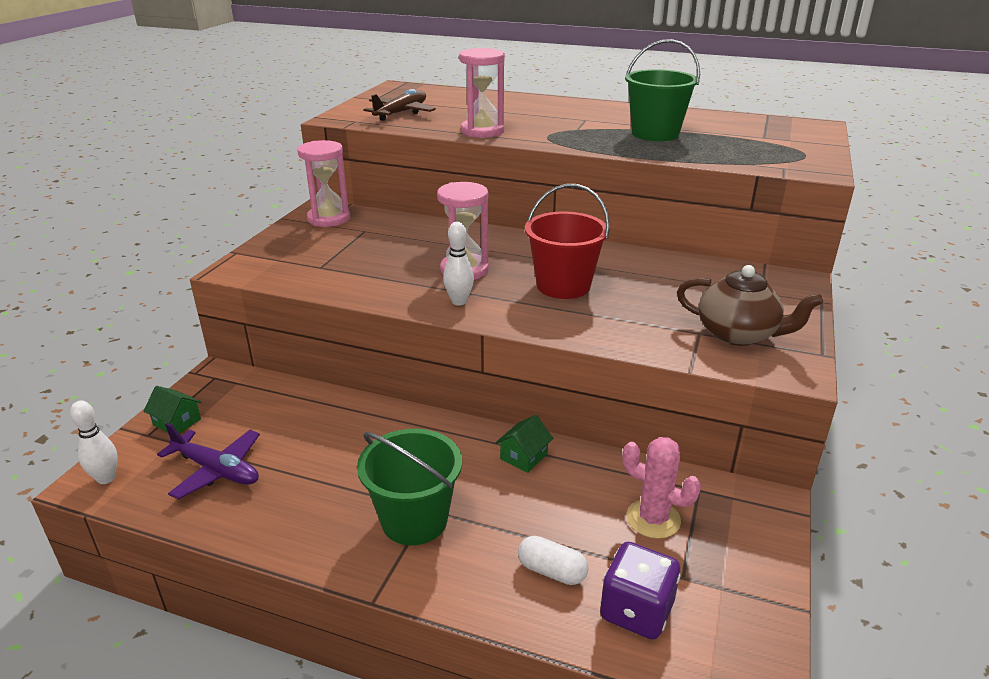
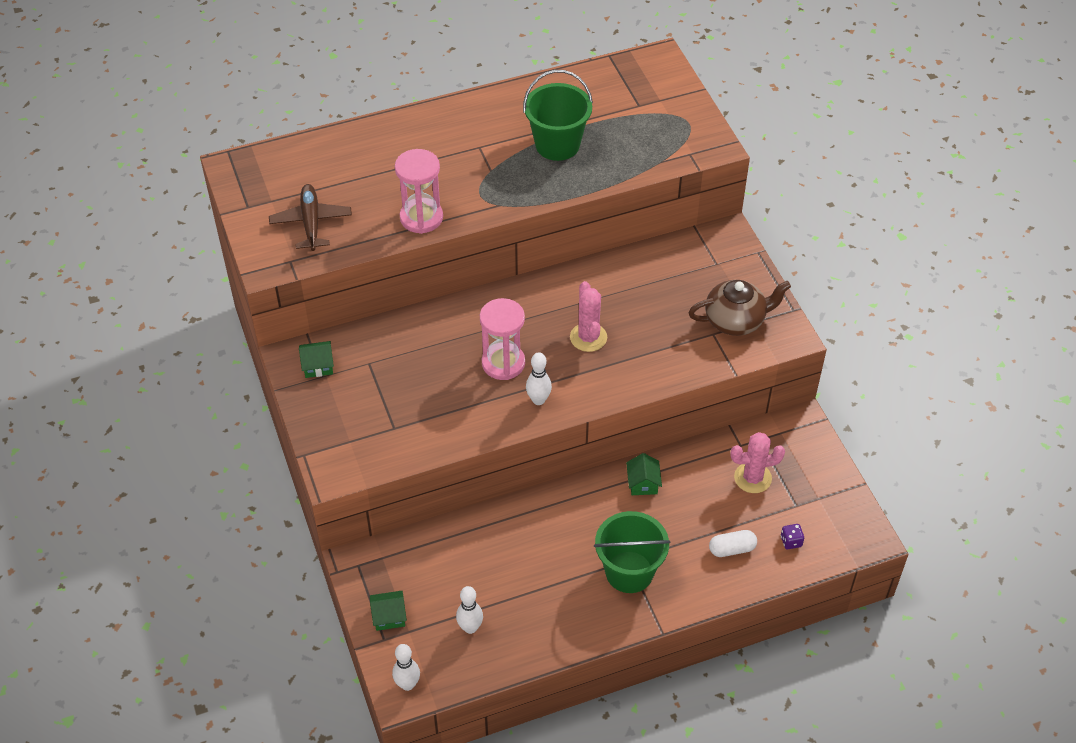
camera: 40 degrees left, 20 degrees up
purple plane [157,423,260,500] -> white bowling pin [456,586,483,634]
pink hourglass [297,140,350,227] -> green house [299,341,334,378]
red bucket [525,184,610,299] -> pink cactus [570,281,607,352]
purple dice [600,542,681,639] -> purple dice [781,524,804,549], size x0.48

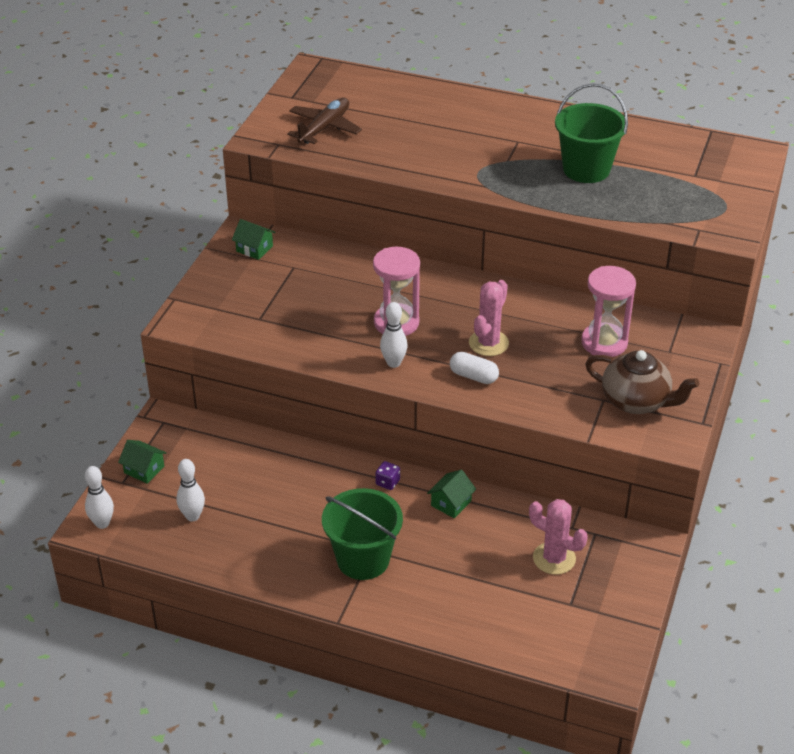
camera: 40 degrees right, 10 degrees down
pink hourglass [395,149,443,234] -> pink hourglass moved to [581,266,636,357]
white capsule [709,530,757,557] -> white capsule moved to [450,352,499,384]
purple dice [781,524,804,549] -> purple dice moved to [375,461,400,490]

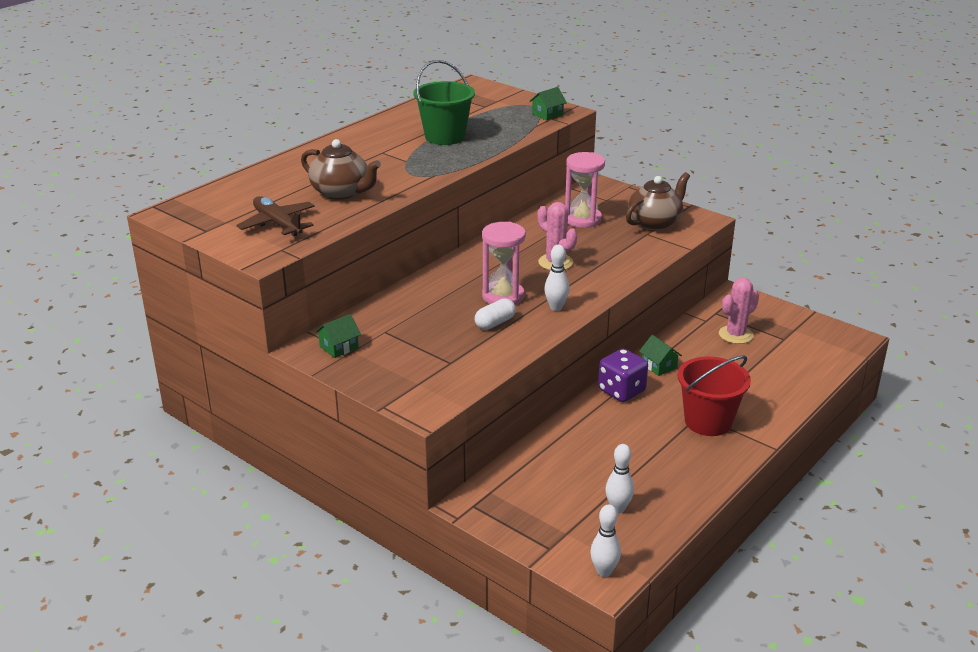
camera: 70 degrees left, 10 degrees down
green house [118,440,166,484] -> green house moved to [530,87,567,120]
green bucket [322,488,403,580] -> red bucket [677,355,751,436]
purple dice [375,461,400,490] -> purple dice [598,349,648,402], size x2.09
white capsule [450,352,499,384] -> white capsule moved to [475,298,516,330]
none -> brown teapot [301,139,381,200]

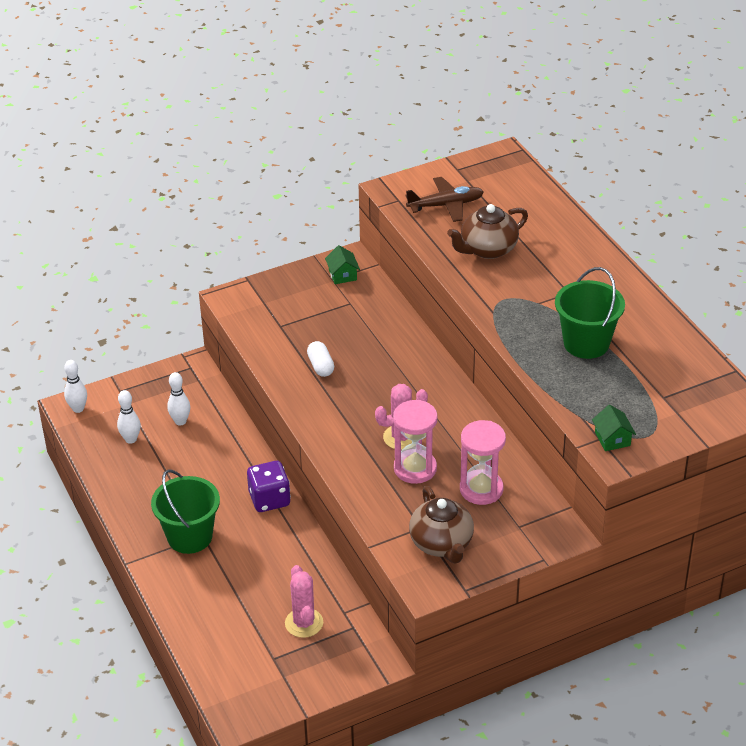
camera: 115 degrees right, 10 degrees up
pink hourglass [482,222,526,305] -> pink hourglass moved to [393,400,437,484]
white bowling pin [544,245,569,311] -> white bowling pin moved to [167,372,190,425]
green house [639,335,682,376] -> none
red bucket [677,355,751,436] -> green bucket [151,469,220,554]

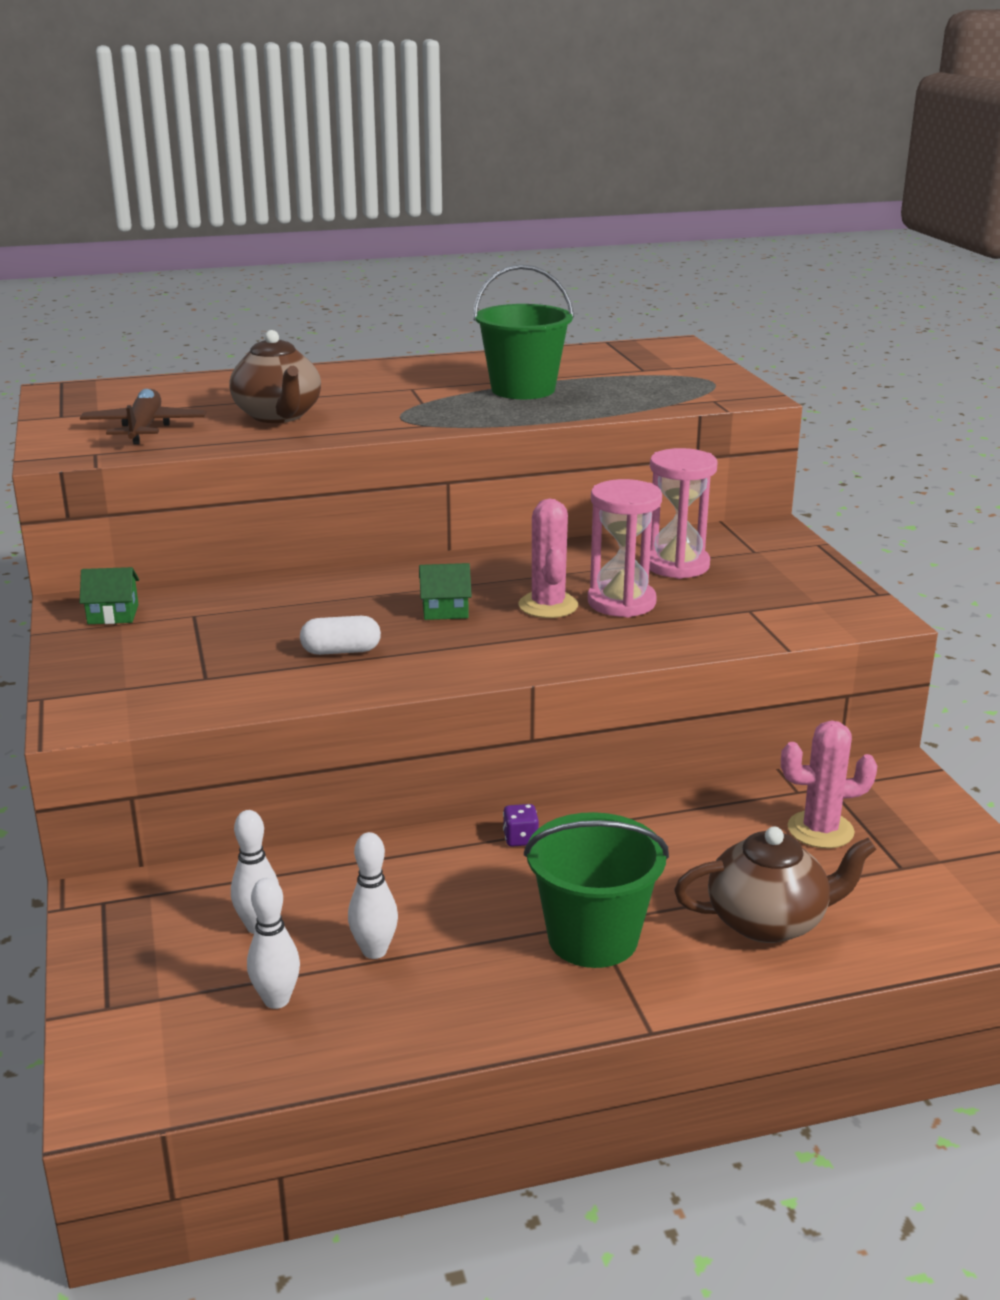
camera: 80 degrees left, 15 degrees down
white bowling pin [64,360,87,413] -> white bowling pin moved to [348,832,398,959]
purple dice [247,461,291,512] -> purple dice [503,804,539,847], size x0.48
brown teapot [409,486,474,563] -> brown teapot moved to [674,827,876,943]
green house [592,405,636,451] -> green house moved to [419,563,472,620]

